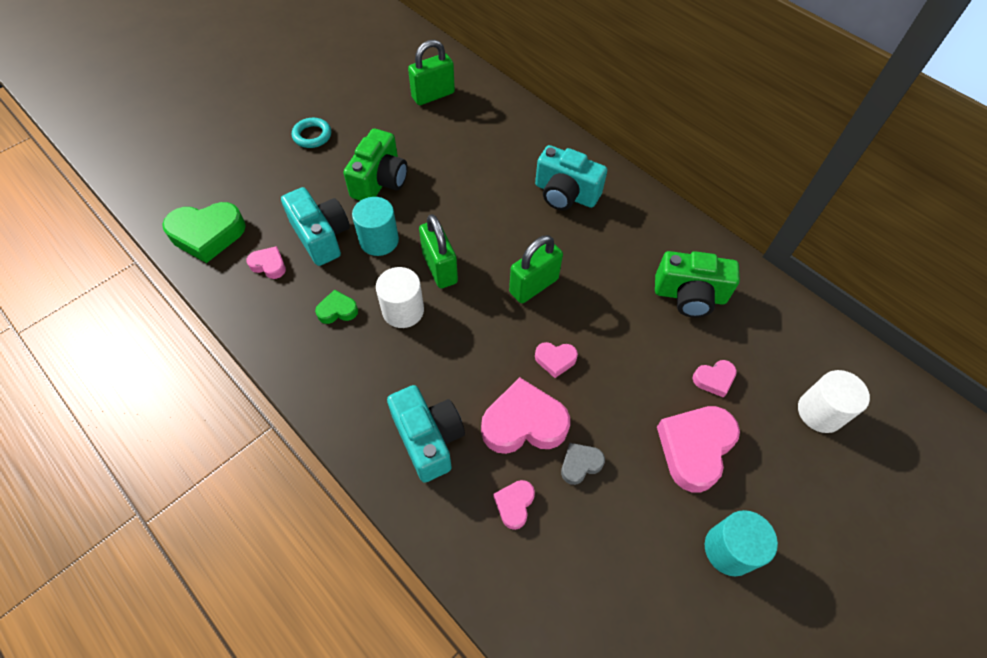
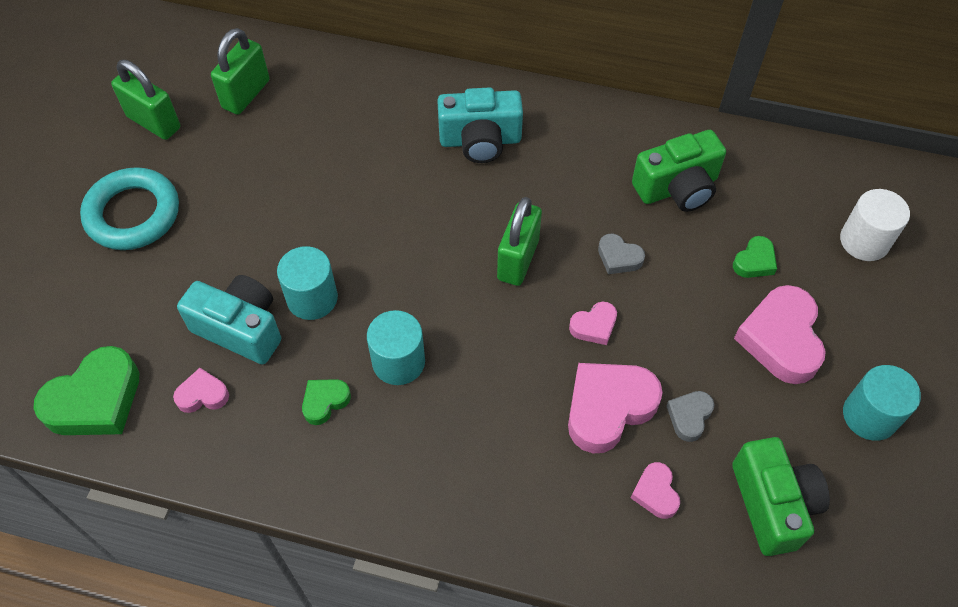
camera: 30 degrees left, 0 degrees up
turquoise ring [292,118,331,148] -> turquoise ring [80,167,179,250], size x1.77
green camera [343,129,408,201] -> green camera moved to [732,437,830,556]
white cylinder [376,267,424,328] -> turquoise cylinder [367,310,425,385]
turquoise camera [387,385,465,483] -> none
green padlock [419,214,458,288] -> green padlock moved to [111,60,180,140]
pink heart [693,360,737,398] -> green heart [733,236,777,278]
none -> grey heart [598,234,645,274]

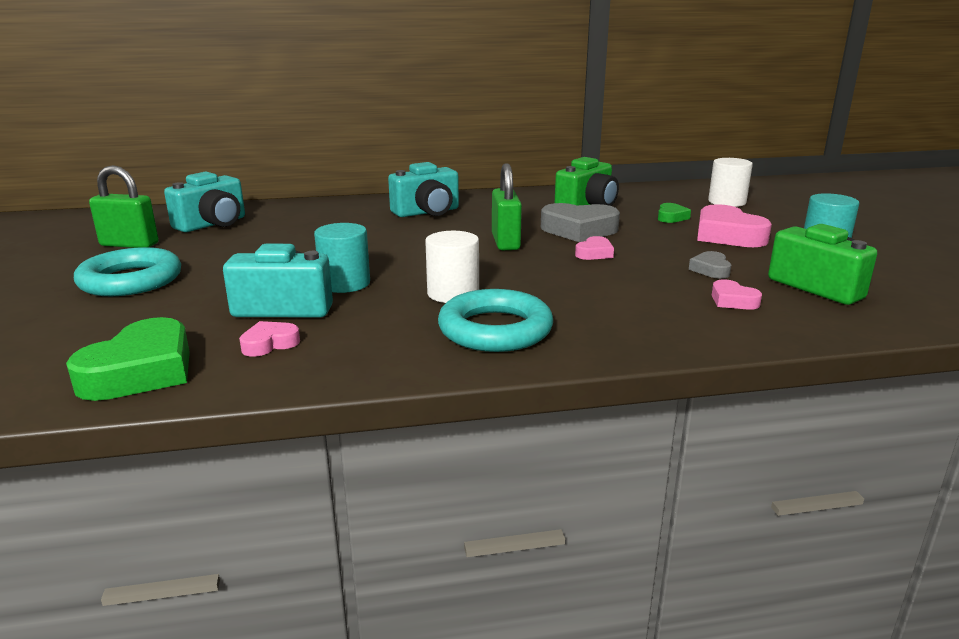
camera: 25 degrees left, 35 degrees down
green padlock [211,28,270,115] -> turquoise camera [164,172,245,232]
green heart [302,379,351,425] -> none
turquoise cylinder [367,310,425,385] -> white cylinder [425,231,479,303]
pink heart [568,363,663,453] -> none
grey heart [598,234,645,274] -> grey heart [541,203,620,242], size x1.96
none -> turquoise ring [438,289,553,352]

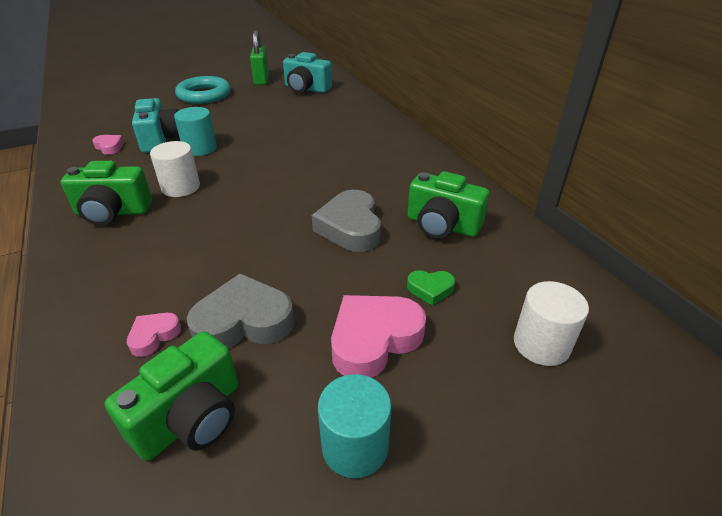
camera: 75 degrees right, 15 degrees up
green heart [66,317,190,401] -> none
turquoise camera [388,162,459,217] -> none
turquoise ring [438,289,553,352] -> green camera [61,161,152,226]
green padlock [492,163,522,250] -> none
pink heart [575,236,614,260] -> none
grey heart [689,251,731,279] -> grey heart [187,273,294,349], size x1.96

